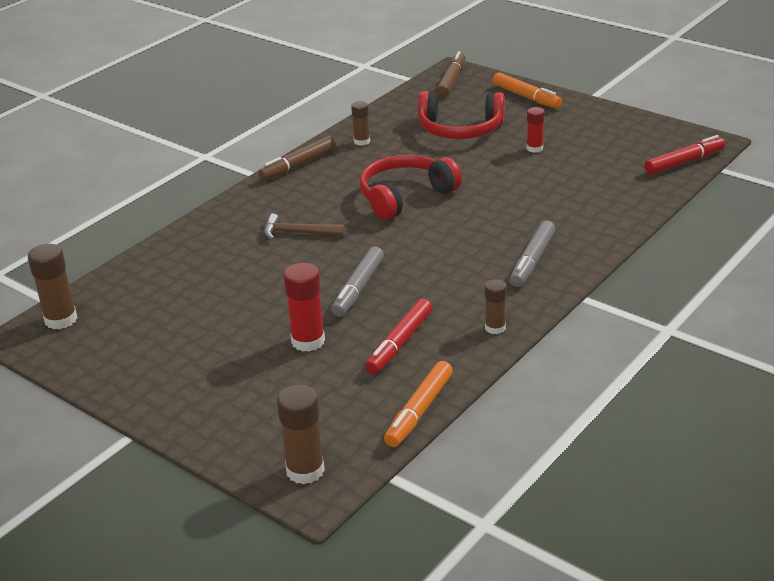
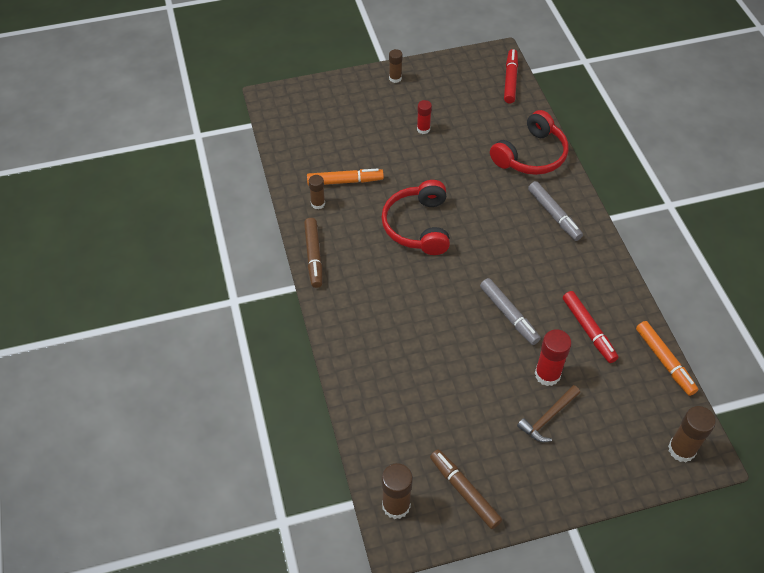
camera: 55 degrees left, 20 degrees up
brown hammer [264,214,345,240] -> brown hammer moved to [517,385,580,442]
red headphones [418,91,505,139] -> red headphones moved to [490,110,568,175]
brown marker [436,51,466,97] -> brown marker moved to [430,449,502,529]
brown glue stick [485,279,507,334] -> brown glue stick moved to [389,49,403,83]
orange marker [492,72,562,109] -> orange marker moved to [307,168,384,186]

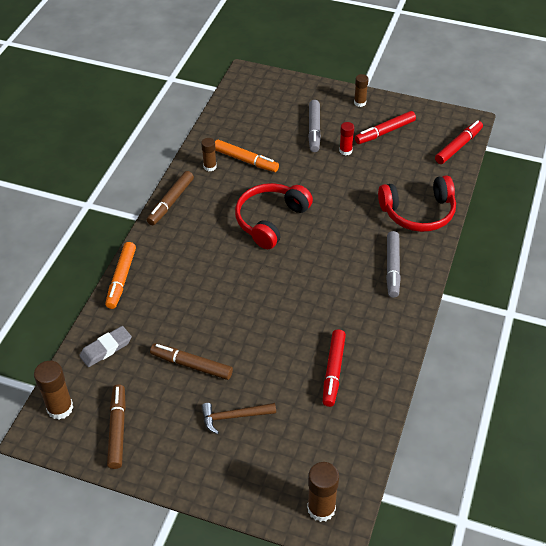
camera: 35 degrees right, 5 degrees down
grey marker [480,278,541,345] -> grey marker moved to [308,100,321,152]
red glue stick [535,329,572,386] -> none
orange marker [636,321,698,396] -> orange marker moved to [105,242,136,309]
none -> grey eraser [79,326,132,367]
none -> brown marker [150,343,233,380]
none -> red marker [355,111,416,144]

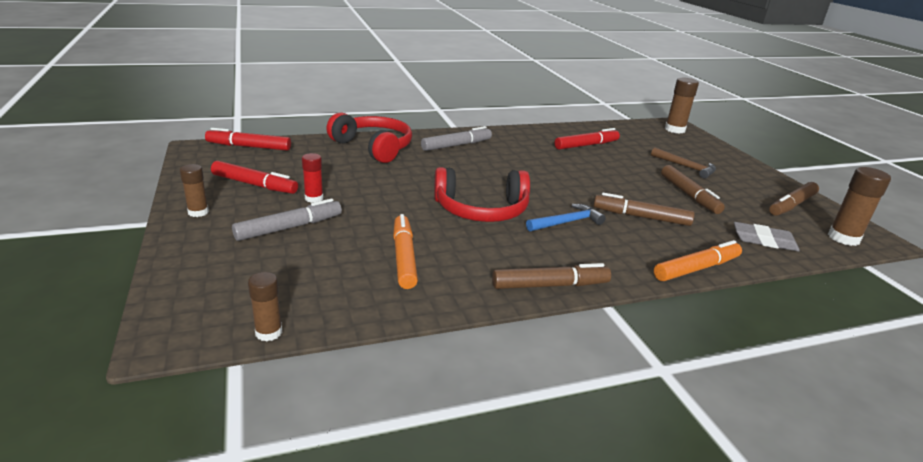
camera: 130 degrees left, 20 degrees down
brown glue stick [201,138,217,171] -> brown glue stick moved to [248,272,283,341]
none -> blue hammer [526,204,606,231]
none -> brown marker [593,193,695,226]

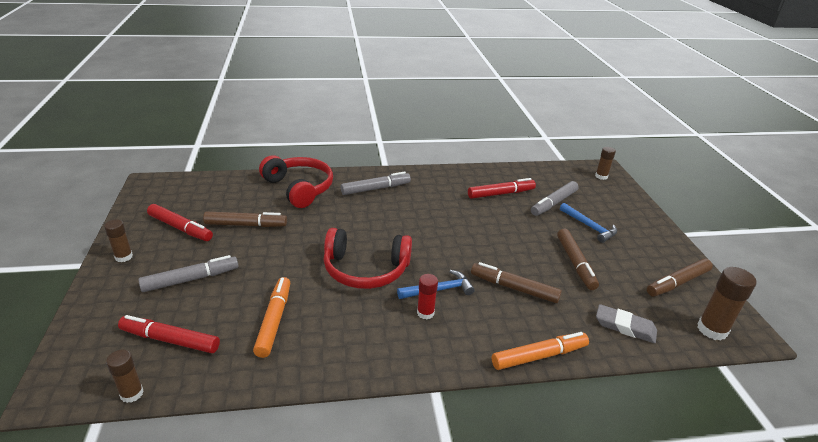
camera: 10 degrees right, 5 degrees up
red marker [205,128,291,151] -> red marker moved to [118,315,220,353]
red glue stick [302,153,323,203] -> red glue stick moved to [417,274,438,320]
brown marker [492,263,611,289] -> brown marker moved to [203,212,287,227]
brown hammer [651,147,716,179] -> blue hammer [560,203,617,243]
brown glue stick [665,78,699,134] -> brown glue stick [595,147,616,180], size x0.63
none -> grey marker [531,181,579,216]

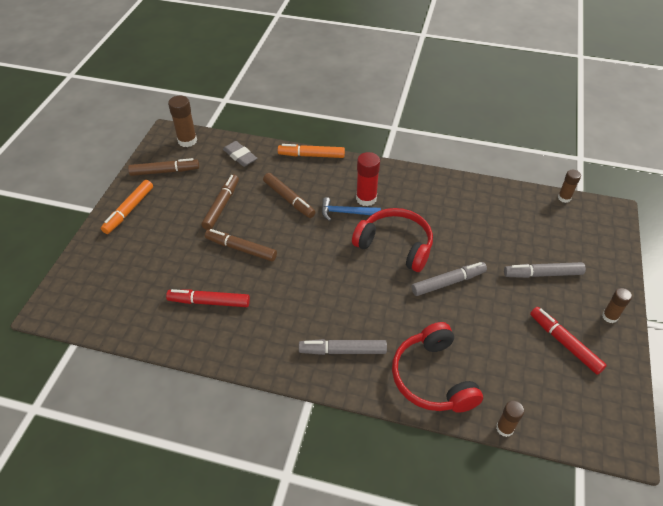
camera: 155 degrees left, 15 degrees up
red marker [118,315,220,353] -> none
brown marker [203,212,287,227] -> brown marker moved to [205,229,277,262]
orange marker [253,277,290,358] -> orange marker moved to [101,180,153,234]
red glue stick [417,274,438,320] -> red glue stick [356,152,380,206], size x1.60
grey marker [531,181,579,216] -> grey marker moved to [412,262,487,296]
blue hammer [560,203,617,243] -> none
brown glue stick [595,147,616,180] -> brown glue stick moved to [496,401,524,437]

